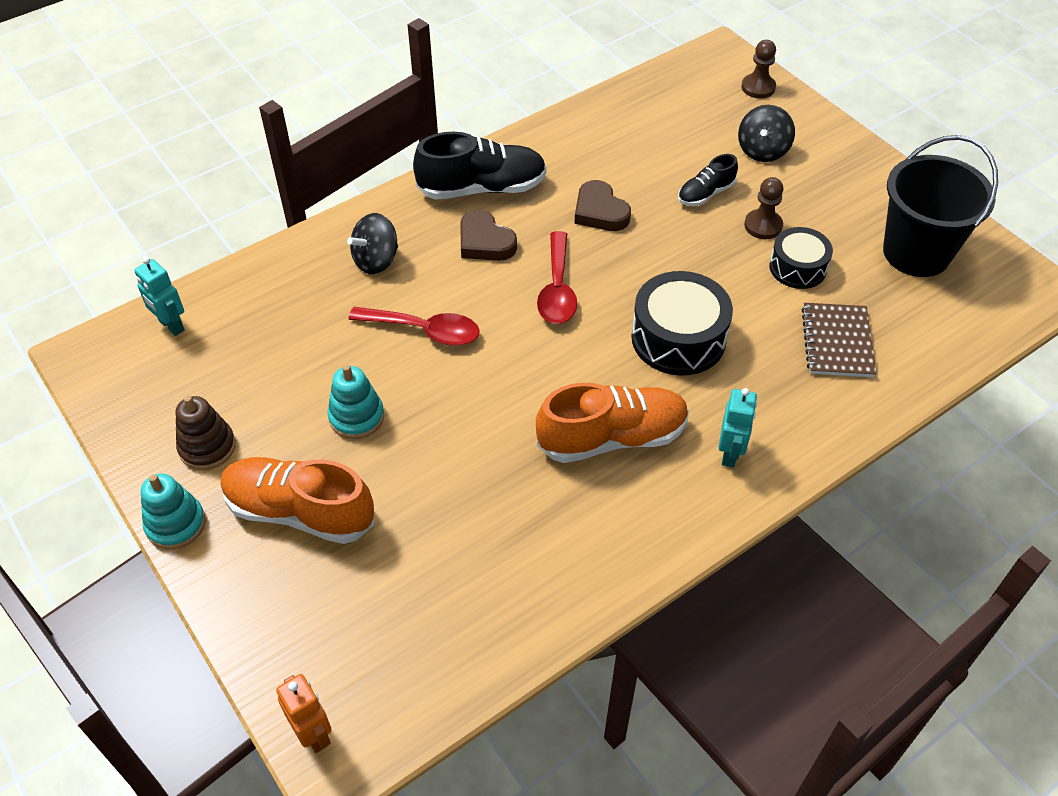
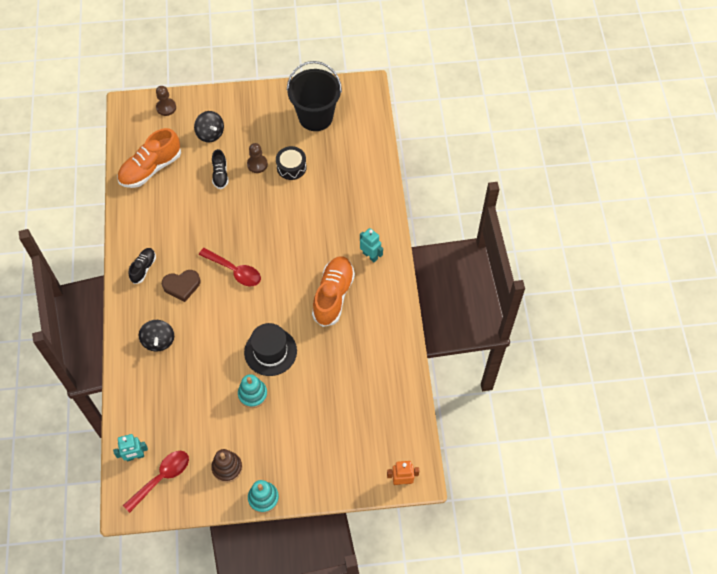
camera: 60 degrees left, 10 degrees up
orange shoe [221,457,374,544] -> orange shoe moved to [117,128,181,188]
red spoon [348,307,480,346] -> red spoon moved to [123,451,189,513]
black shoe [413,132,547,200] -> black shoe [128,248,156,284], size x0.54
brown heart [574,180,631,231] -> none
black drum [631,271,733,375] -> none
brown notebook [801,303,876,377] -> none
none -> black hat [244,323,297,376]

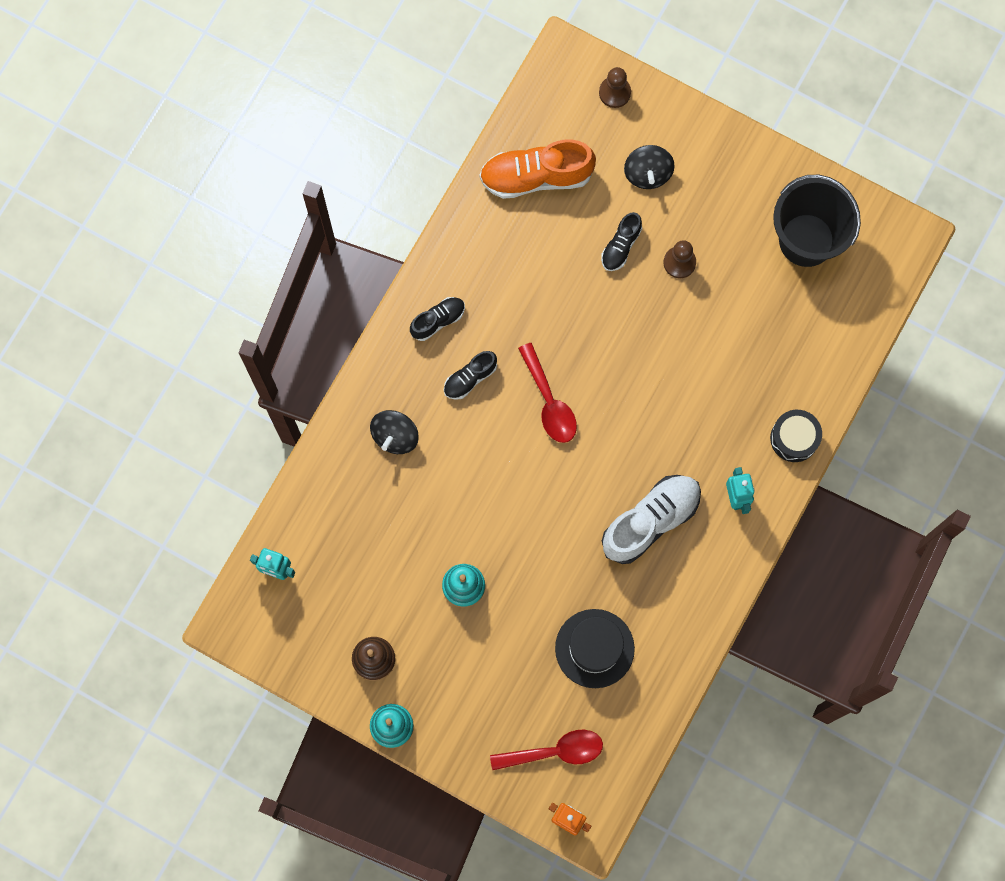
camera: 35 degrees right, 15 degrees up
red spoon [123,451,189,513] -> red spoon moved to [490,730,603,770]
brown heart [162,270,200,302] -> black shoe [444,351,497,400]
black hat [244,323,297,376] -> black hat moved to [555,609,635,688]
black drum [276,146,307,180] -> black drum moved to [770,410,822,462]
orange shoe [312,256,355,327] -> white shoe [602,475,701,564]

